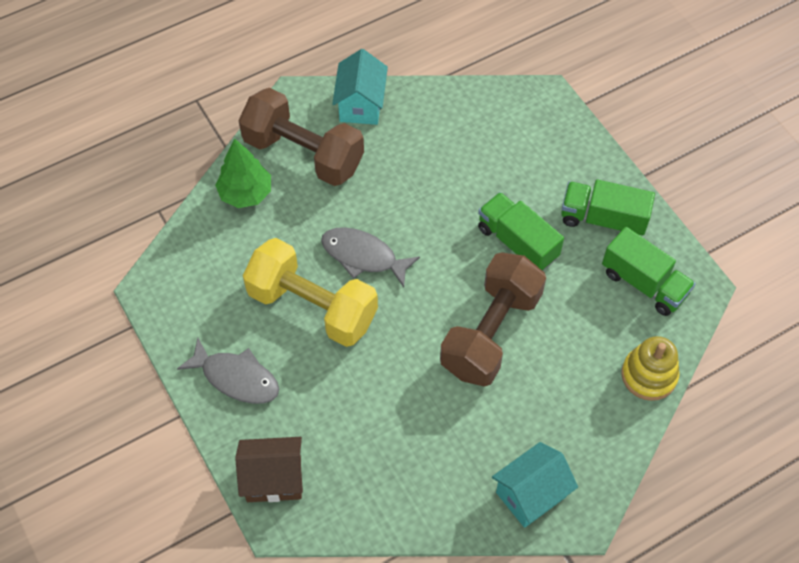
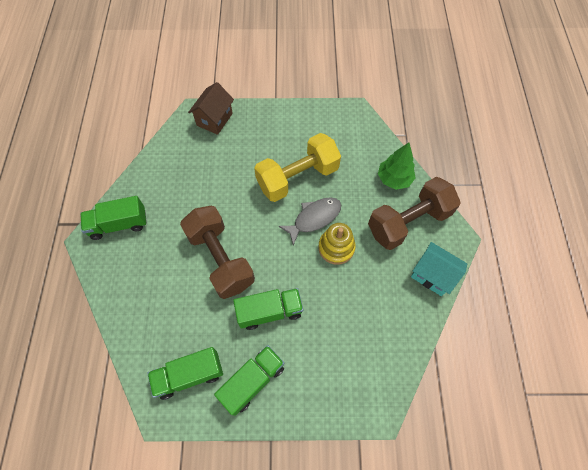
camera: 120 degrees right, 5 degrees up
grey fish [177,338,279,404] -> none
turquoise house [492,442,578,528] -> green truck [80,196,147,240]
yellow stacking toy [621,336,680,401] -> yellow stacking toy moved to [318,223,356,265]

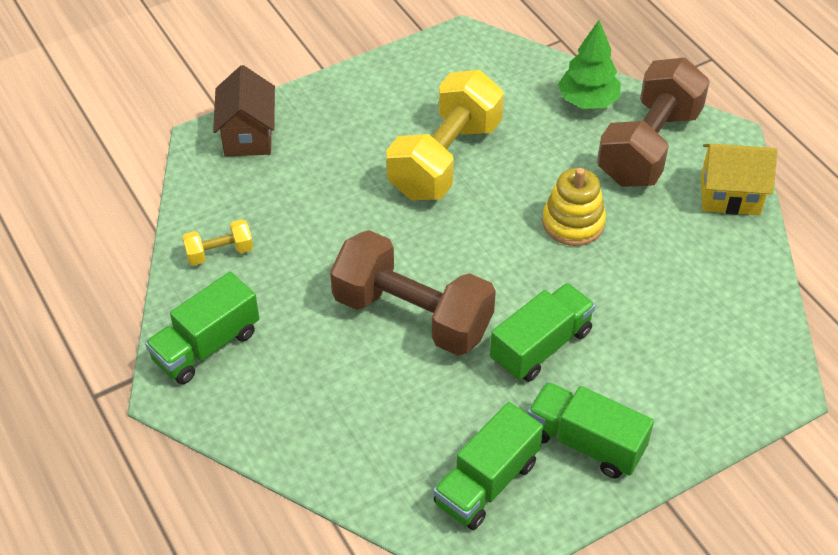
camera: 30 degrees left, 15 degrees down
green truck [214,345,285,416] -> green truck turned 75 degrees counterclockwise [527,382,654,478]
grey fish [279,197,341,245] -> none
turquoise house [411,242,467,296] -> yellow house [701,144,777,215]
none -> yellow dumbbell [182,219,253,266]

